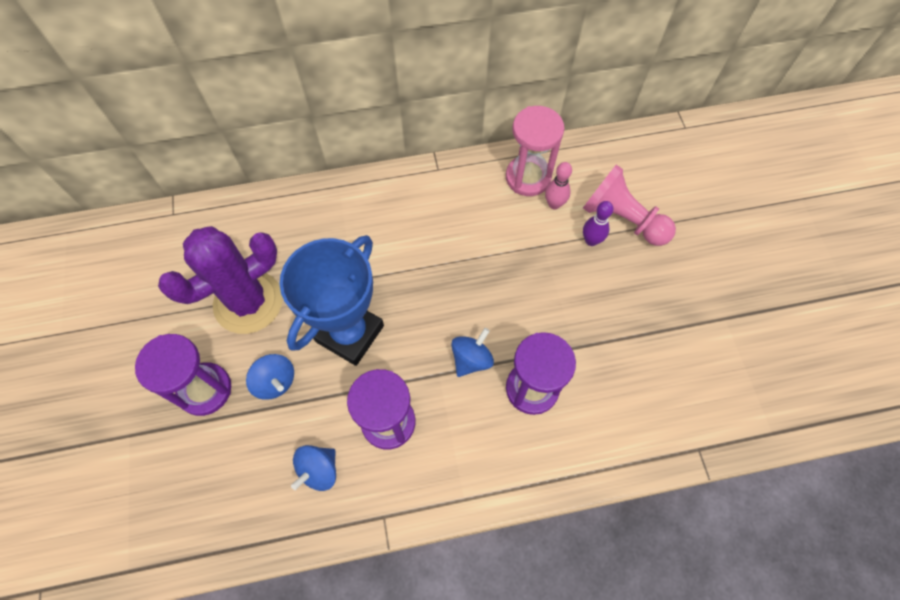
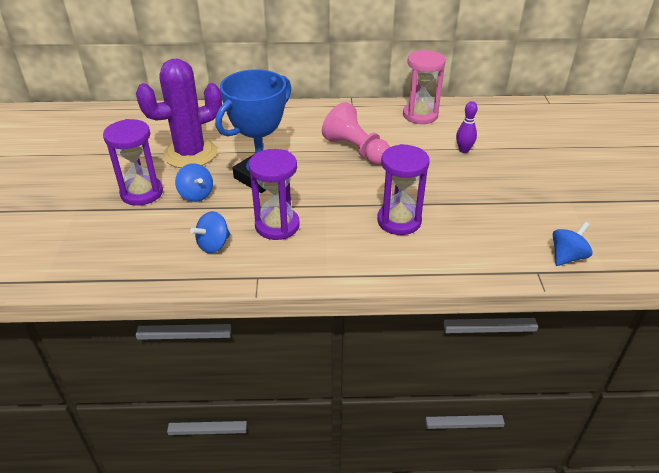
camera: 10 degrees right, 25 degrees down
blue spinning top [451,328,494,377] -> blue spinning top moved to [552,221,593,266]
pink bowling pin [545,162,572,209] -> none
pink pawn [583,165,676,246] -> pink pawn moved to [322,102,390,165]

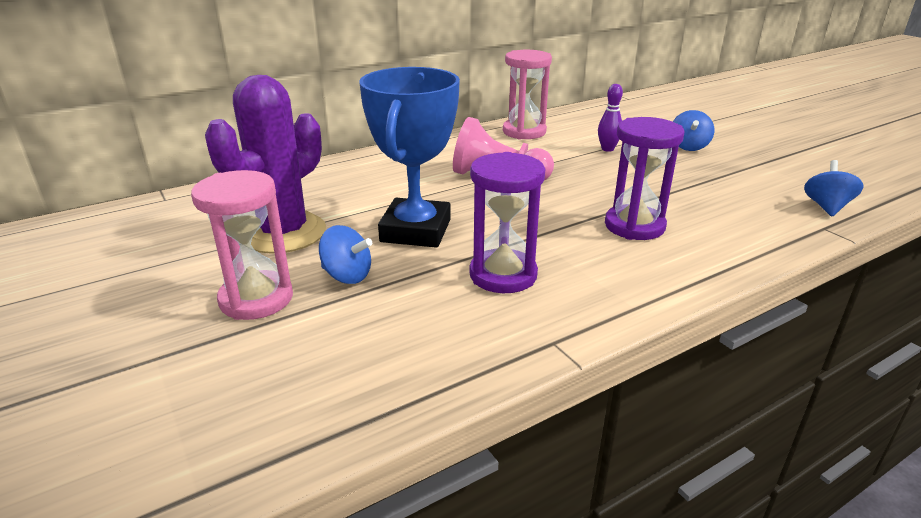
camera: 30 degrees left, 10 degrees down
purple hourglass [103,119,163,206] -> pink hourglass [191,170,293,320]
blue spinning top [190,211,230,253] -> blue spinning top moved to [673,110,714,151]

